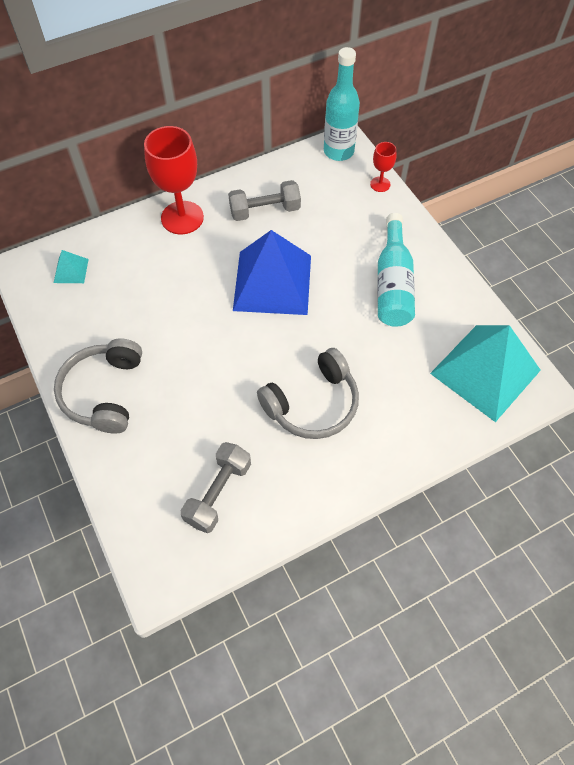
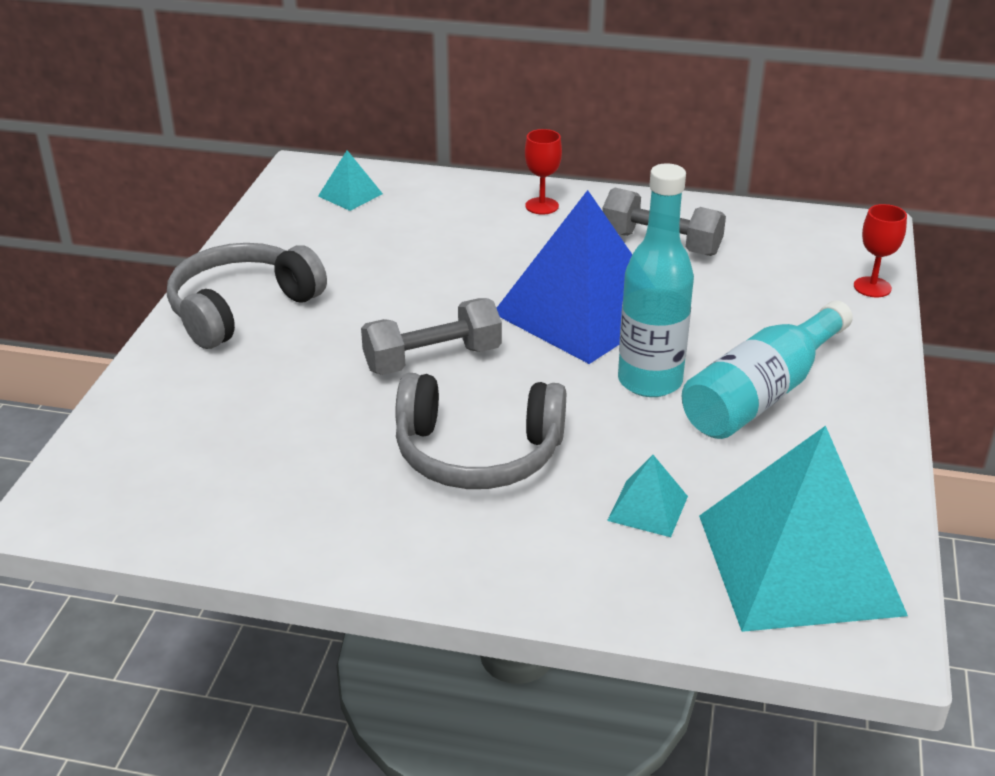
camera: 40 degrees right, 25 degrees down
red goblet [144,126,204,234] -> red goblet [525,129,562,214], size x0.49
grey dumbbell [181,442,251,533] -> grey dumbbell moved to [361,298,502,375]
turquoise bottle [324,47,360,161] -> turquoise bottle moved to [618,163,694,397]
none -> turquoise pyramid [607,455,688,537]

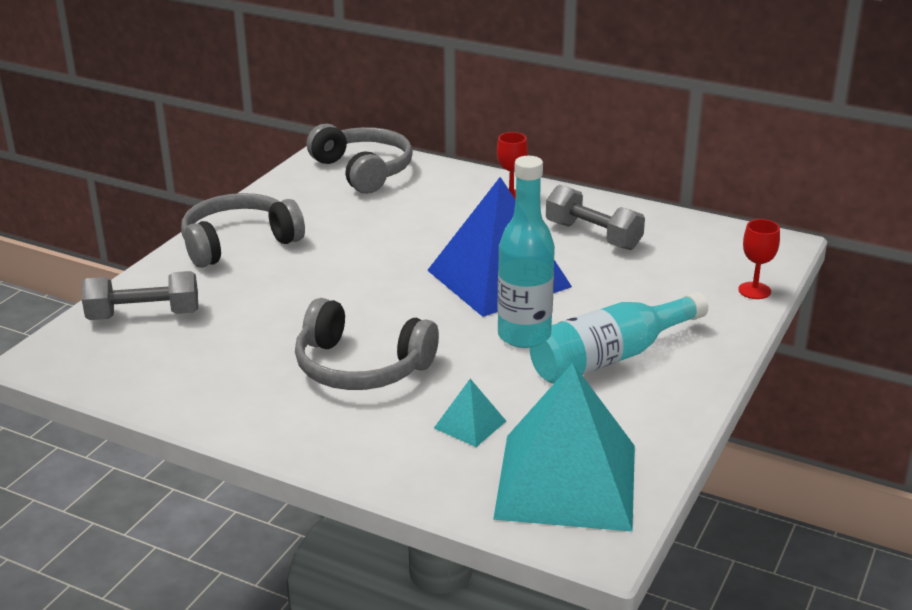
camera: 15 degrees right, 5 degrees down
turquoise pyramid [318,150,383,211] -> grey headphones [306,124,413,194]
grey dumbbell [361,298,502,375] -> grey dumbbell moved to [82,271,198,320]

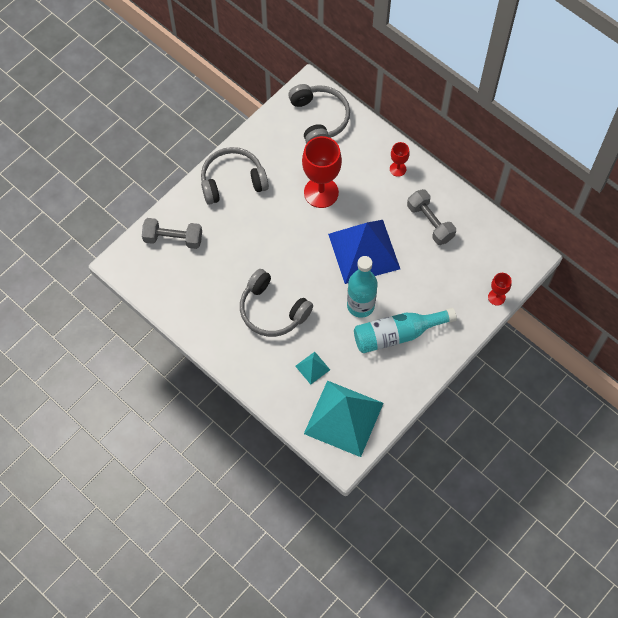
camera: 15 degrees right, 35 degrees up
none -> red goblet [302,136,342,208]

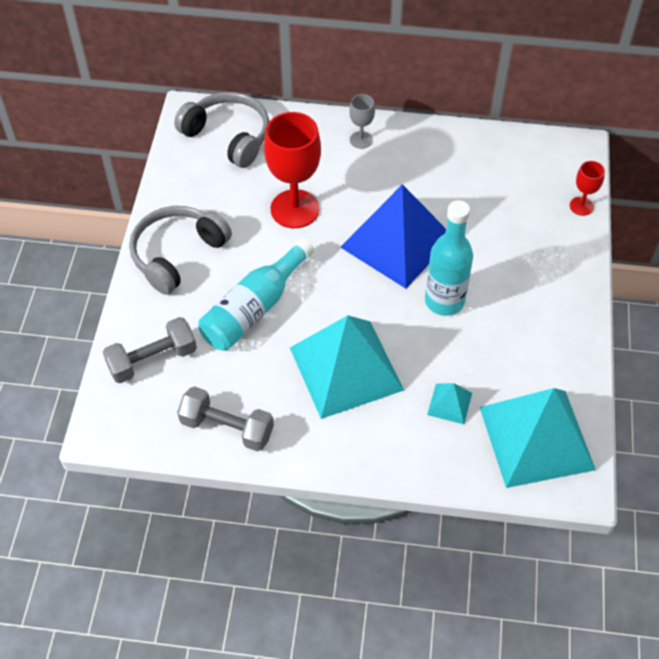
camera: 35 degrees left, 10 degrees down
grey headphones [240,269,313,337] -> turquoise pyramid [290,315,404,419]
turquoise bottle [354,308,457,353] -> turquoise bottle moved to [198,238,314,351]
red goblet [390,142,410,177] -> grey goblet [349,94,375,149]
grey dumbbell [407,189,456,245] -> grey dumbbell moved to [177,386,274,451]

